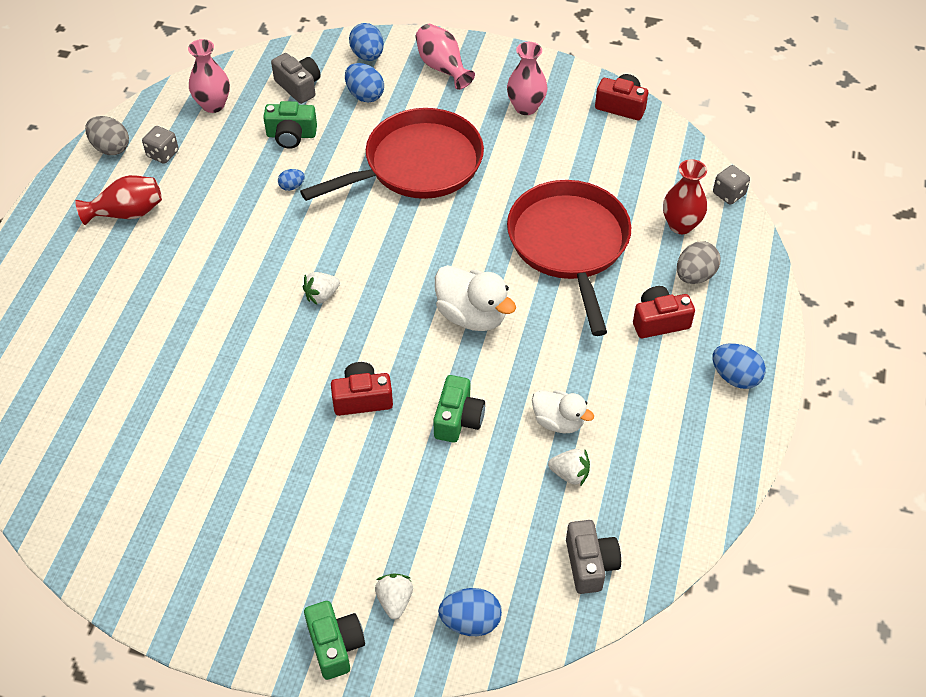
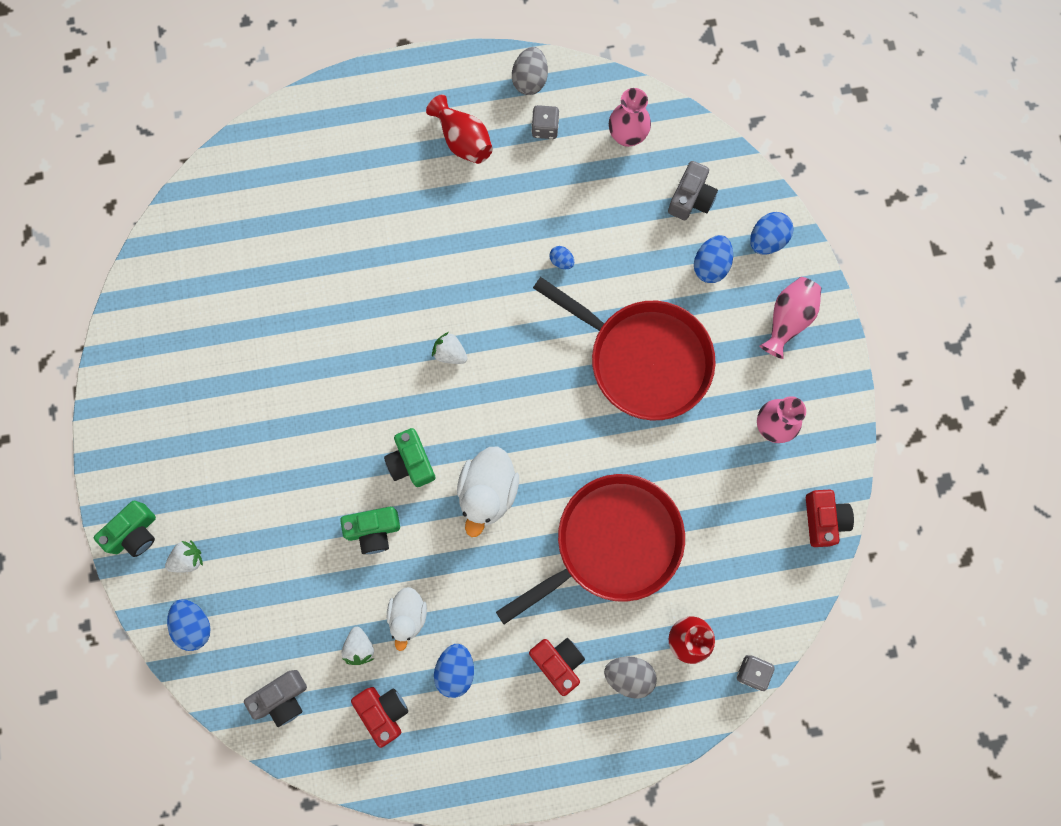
camera: 65 degrees right, 25 degrees up
green camera [263,101,317,149] -> green camera moved to [384,428,435,487]
red camera [331,362,393,416] -> red camera moved to [351,687,408,748]
blue egg [712,344,766,389] -> blue egg moved to [434,644,474,698]

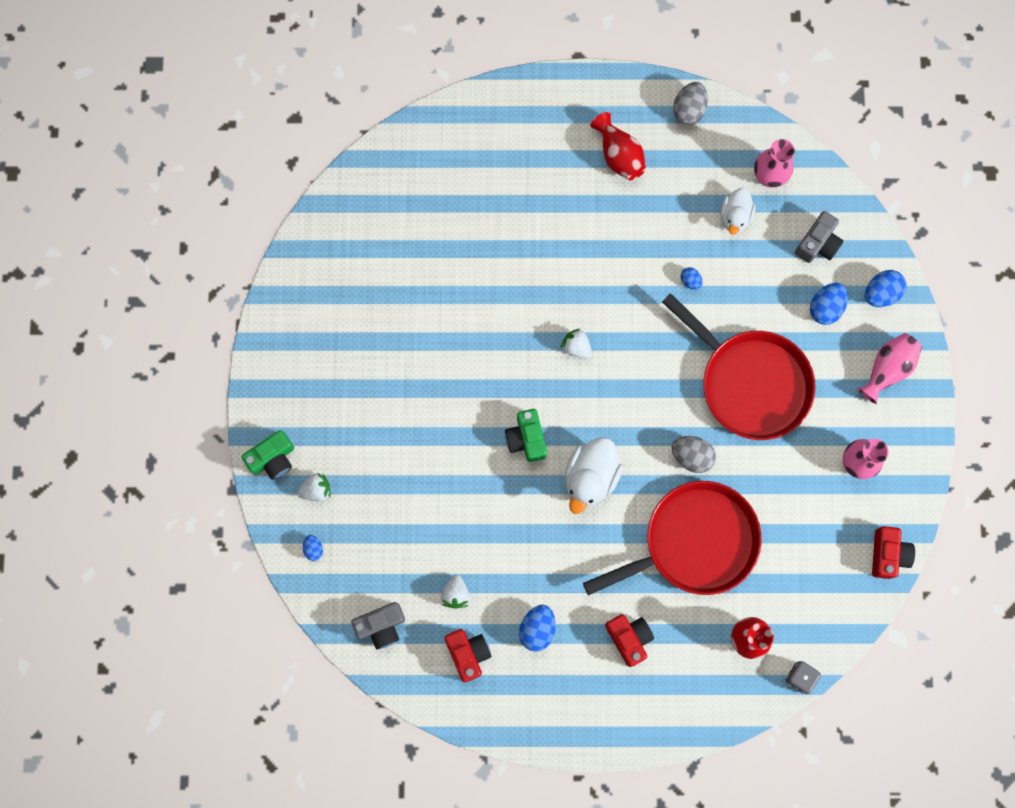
camera: 10 degrees right, 0 degrees up
blue egg [167,599,211,651] -> blue egg [303,535,323,561], size x0.56
green camera [340,507,400,554] -> none
white duck [387,587,427,651] -> white duck moved to [721,188,756,235]
grey dice [532,105,559,139] -> none
grey egg [604,657,657,699] -> grey egg moved to [672,436,716,473]

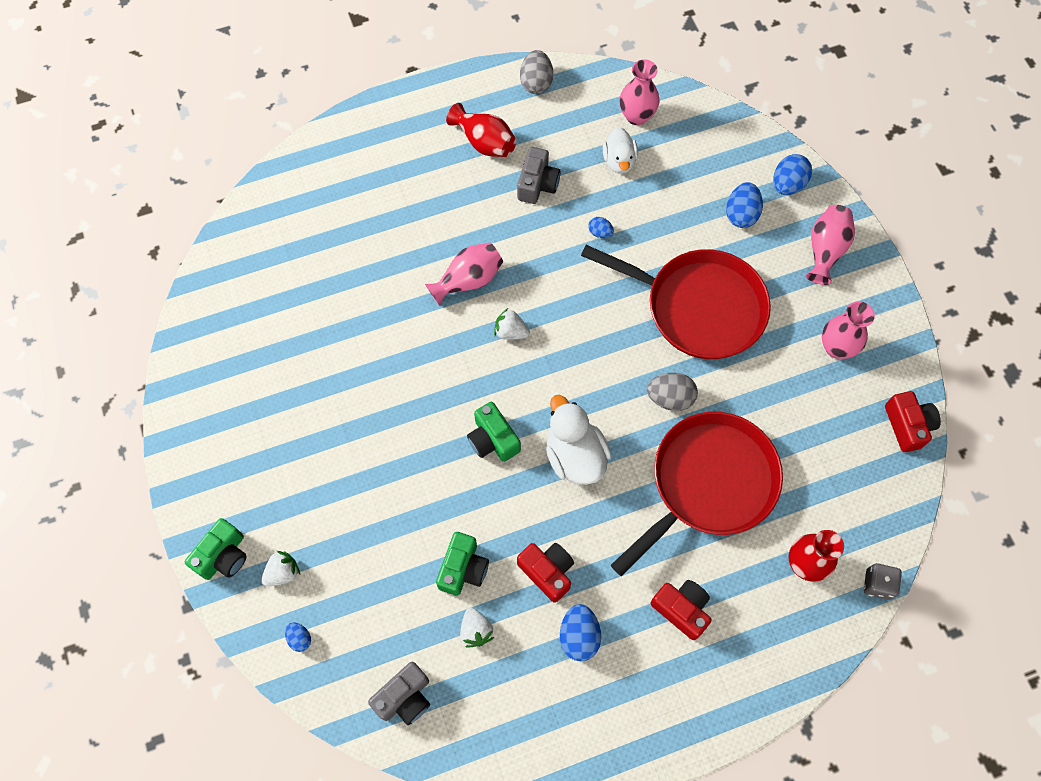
camera: 20 degrees left, 10 degrees down
red camera [444,629,492,682] -> red camera moved to [517,543,574,603]
white duck [565,437,623,514] -> white duck turned 150 degrees clockwise [546,395,611,485]
grey camera [795,211,844,263] -> grey camera moved to [517,147,560,204]
none -> pink vase [425,242,503,306]
none -> green camera [436,532,489,596]

